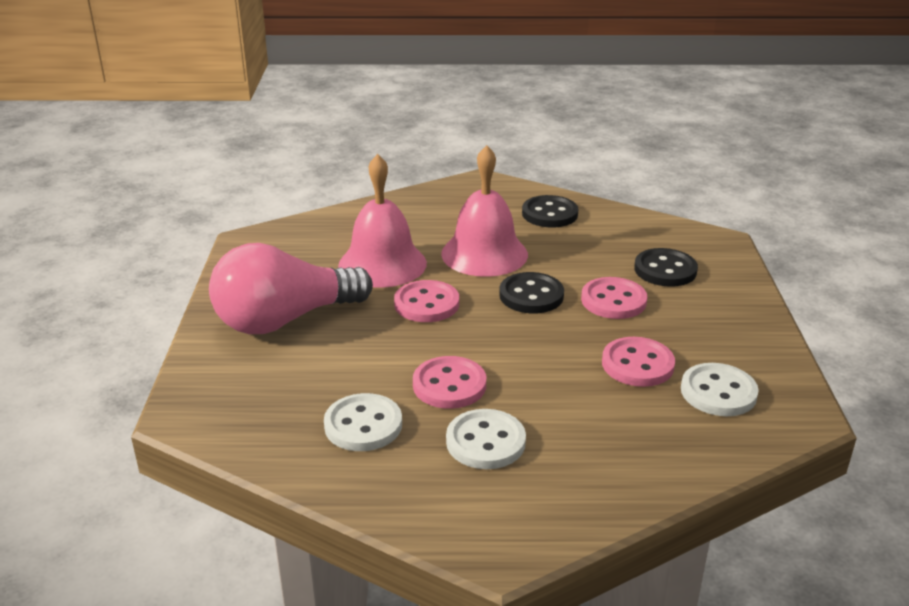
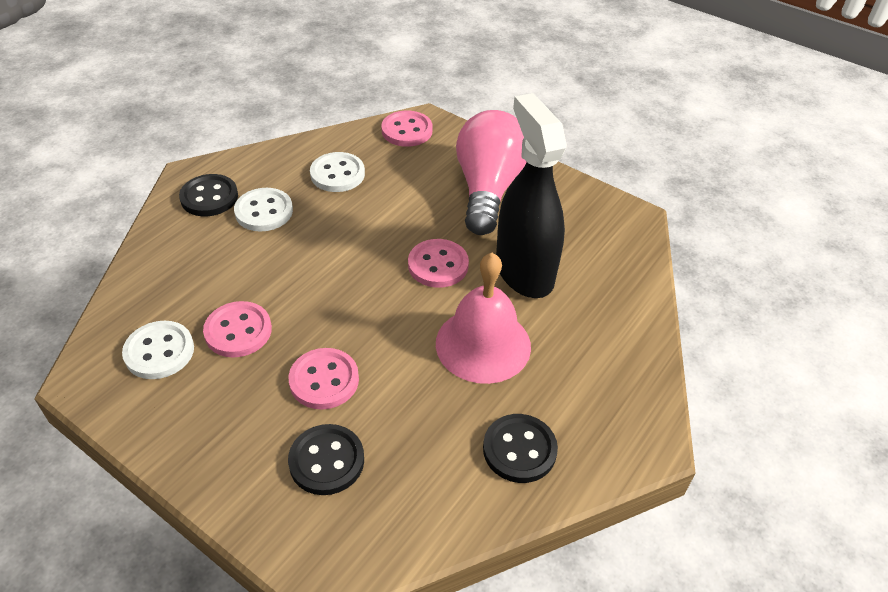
camera: 125 degrees right, 15 degrees up
pink bell [338,154,427,288] -> black spray bottle [496,93,567,298]
pink button [413,356,486,409] -> pink button moved to [381,111,432,147]
black button [499,272,564,313] -> black button moved to [179,174,238,216]

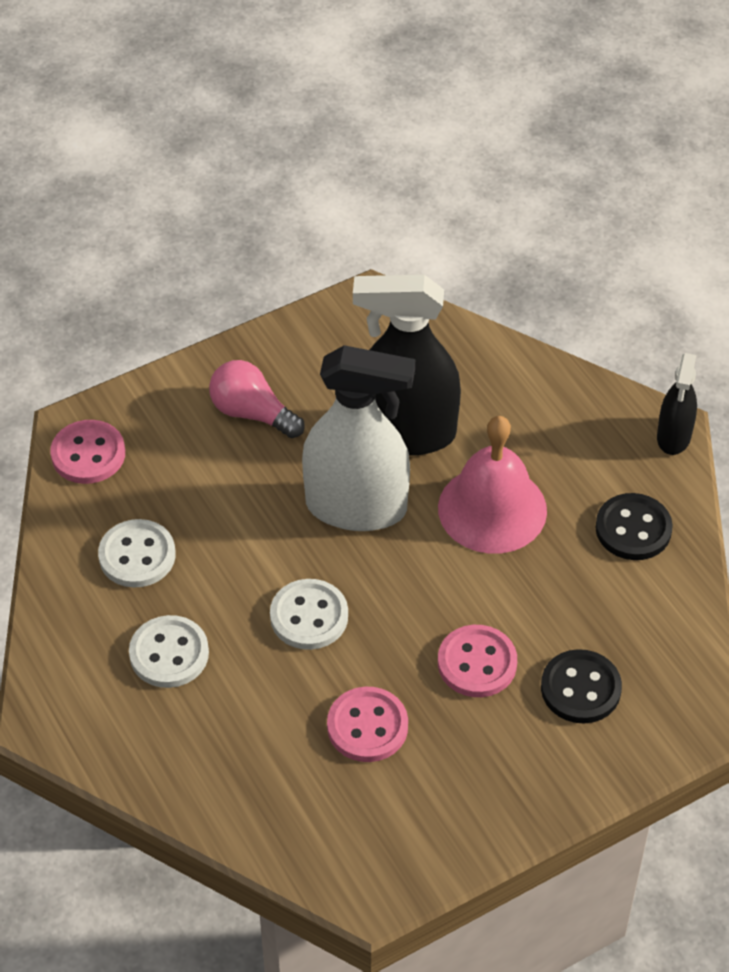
camera: 65 degrees left, 5 degrees up
white button [122,321,194,379] -> white button moved to [270,579,348,650]
black button [179,174,238,216] -> none
pink button [408,239,469,288] -> white spray bottle [302,345,415,531]
pink light bulb [456,110,526,235] -> pink light bulb [209,360,305,438], size x0.59
none -> black spray bottle [657,353,697,455]

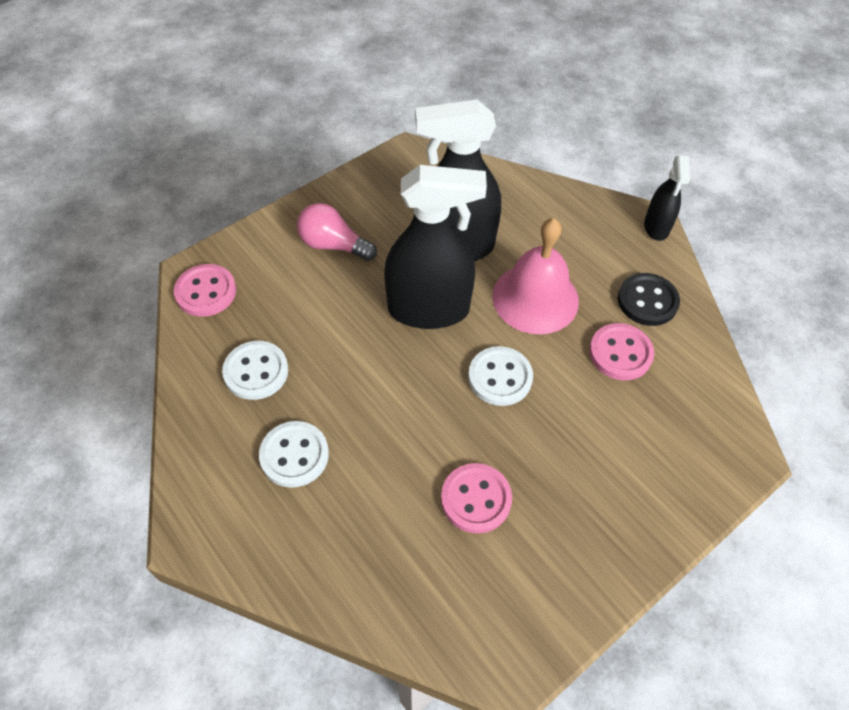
camera: 10 degrees left, 5 degrees up
white button [270,579,348,650] -> white button moved to [468,346,533,406]
white spray bottle [302,345,415,531] -> black spray bottle [384,165,487,329]
pink button [438,625,517,697] -> pink button moved to [589,323,654,381]
black button [541,649,622,723] -> none

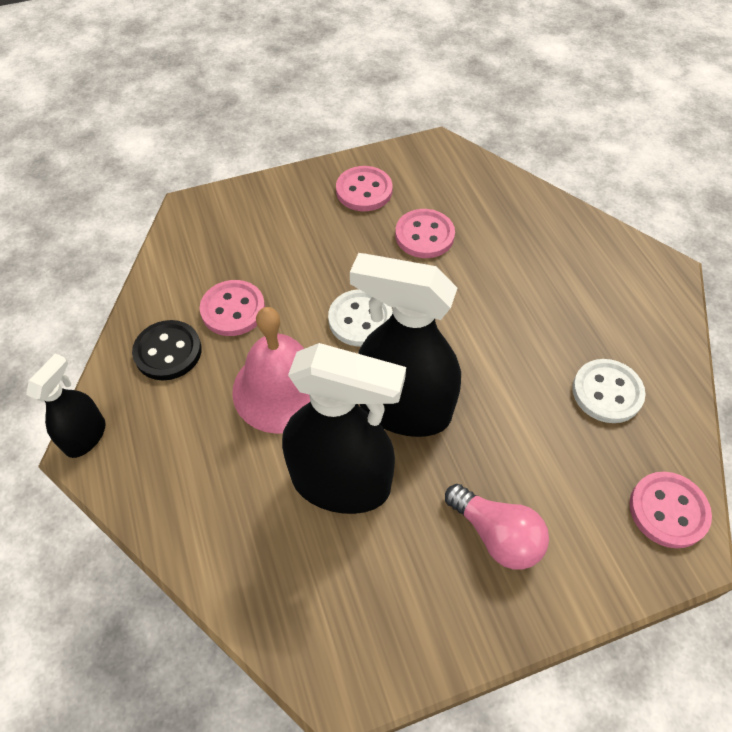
camera: 160 degrees left, 0 degrees up
white button [259,421,329,488] -> none
none -> pink button [336,166,393,211]

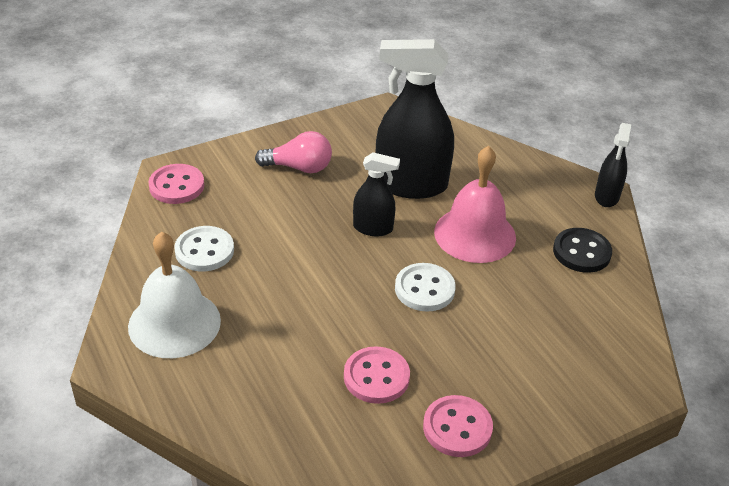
camera: 170 degrees right, 15 degrees down
pink button [200,280,265,336] -> none
black spray bottle [350,253,461,437] -> black spray bottle [353,152,400,236], size x0.53
pink light bulb [445,484,549,570] -> pink light bulb turned 150 degrees clockwise [255,131,332,173]
none -> white bell [128,232,221,358]

